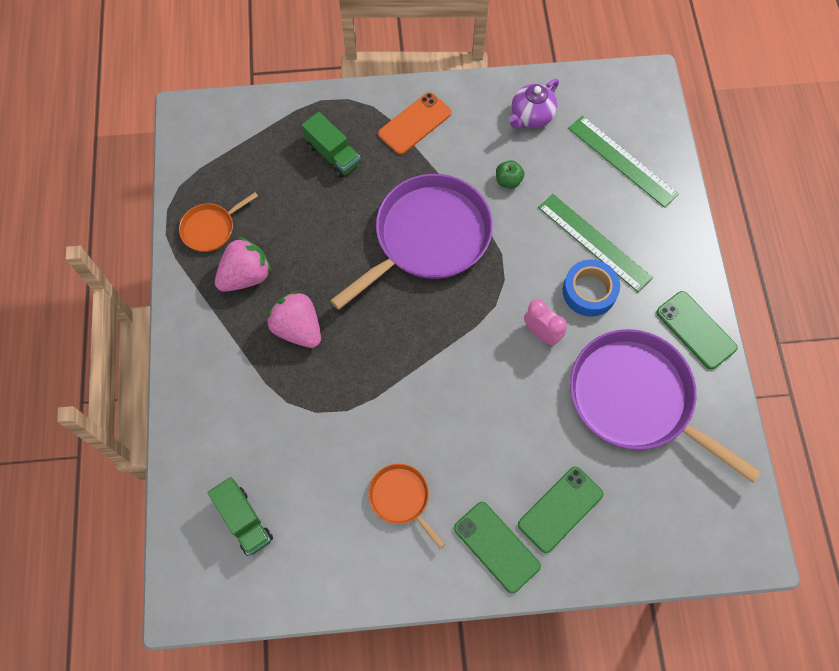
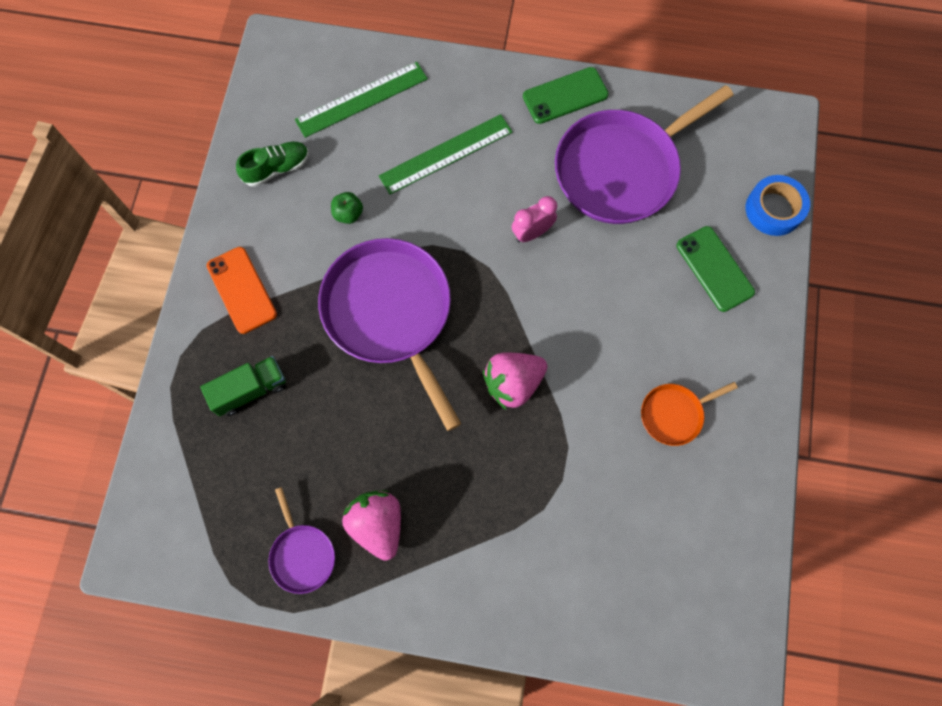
camera: 75 degrees left, 5 degrees up
orange pan [179,192,258,252] -> purple pan [269,487,335,594]
green truck [208,477,273,556] -> none
pink strawberry [267,291,321,348] -> pink strawberry moved to [483,353,547,409]
green phone [454,502,541,594] -> none
purple teapot [509,79,559,129] -> green shoe [236,142,309,187]
blue tape [563,260,620,317] -> blue tape moved to [746,175,810,236]

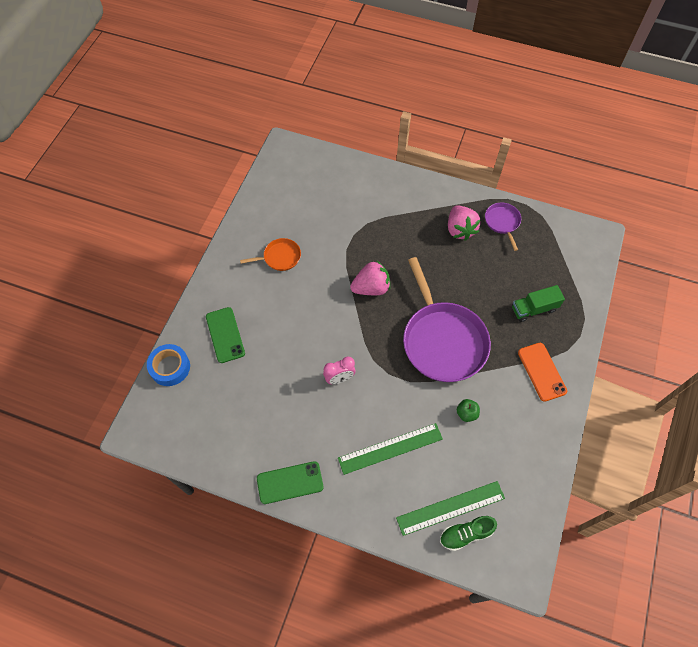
camera: 170 degrees left, 10 degrees down
green shoe [236,142,309,187] -> green shoe moved to [440,516,497,551]
purple pan [555,85,734,224] -> none

